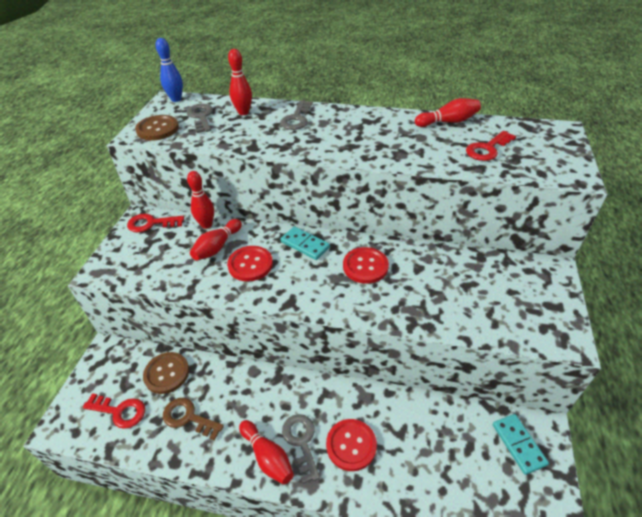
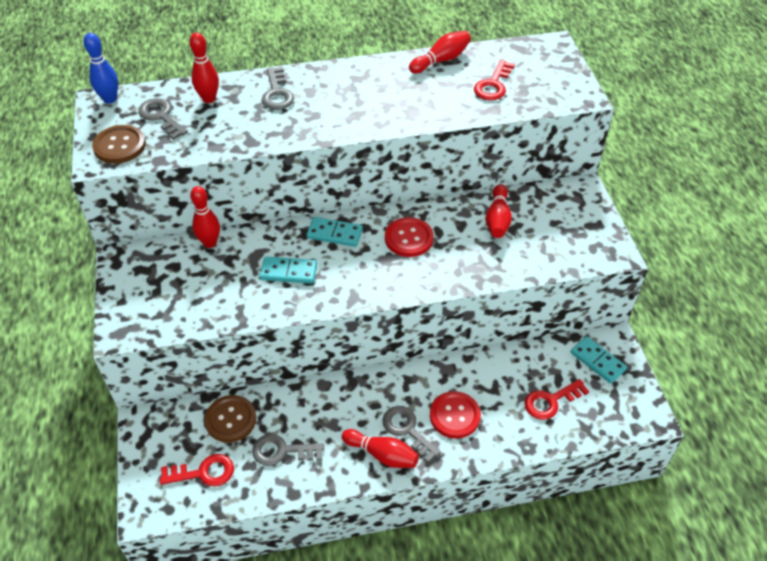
camera: 25 degrees left, 5 degrees up
red key [127,214,184,233] -> red key moved to [525,379,589,420]
brown key [163,398,224,441] -> grey key [252,434,324,466]
red bowling pin [190,219,242,260] -> red bowling pin moved to [486,184,512,238]
red button [227,246,273,282] -> turquoise domino [260,256,317,284]

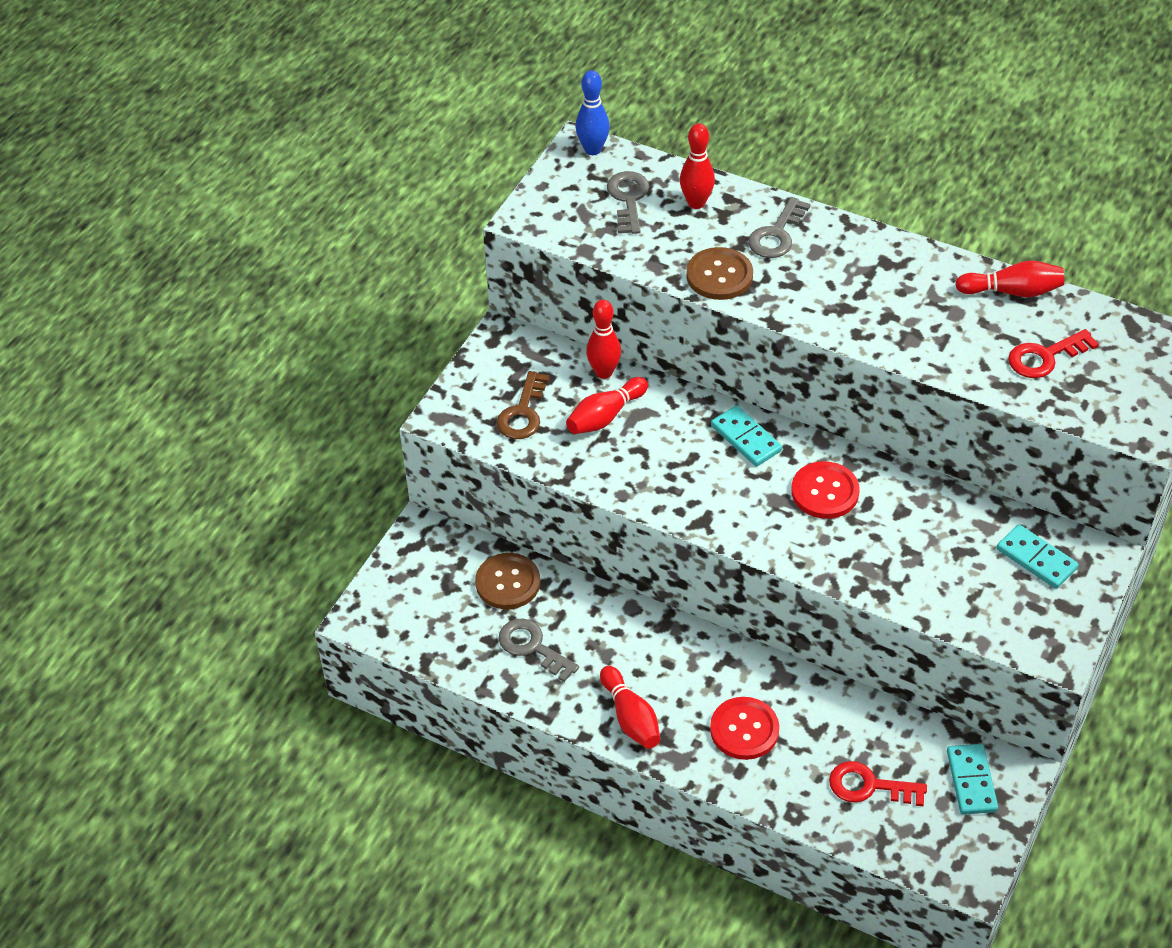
camera: 40 degrees right, 0 degrees up
brown button [92,125,146,164] -> brown button moved to [686,247,753,300]
red key [160,454,234,487] -> none
turquoise domino [260,256,317,284] -> turquoise domino moved to [997,524,1079,589]
grey key [382,406,441,463] -> none
red bowling pin [486,184,512,238] -> red bowling pin moved to [566,377,648,434]
none -> brown key [496,371,549,439]

